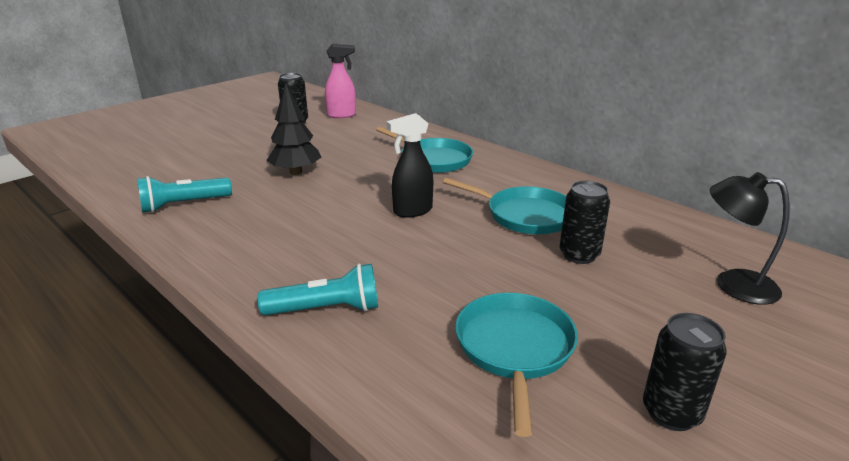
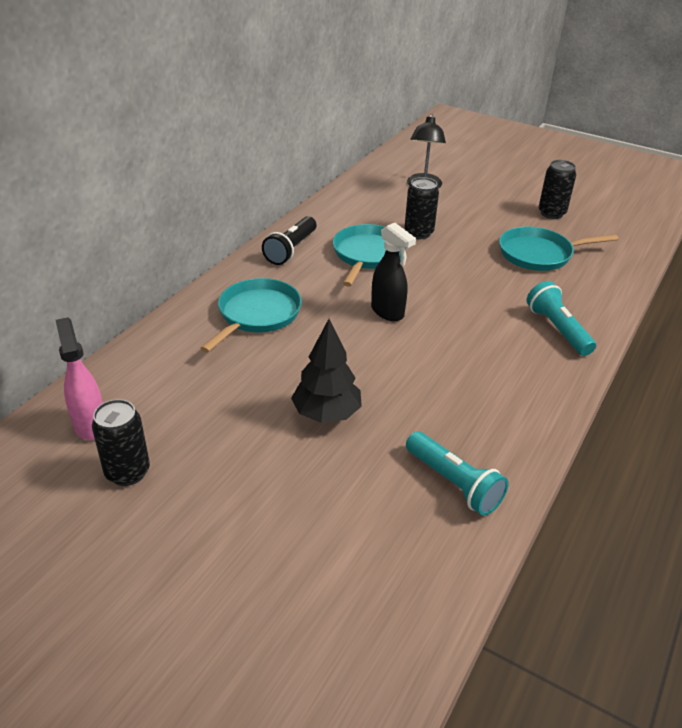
camera: 105 degrees left, 10 degrees up
none -> black flashlight [262,216,316,265]

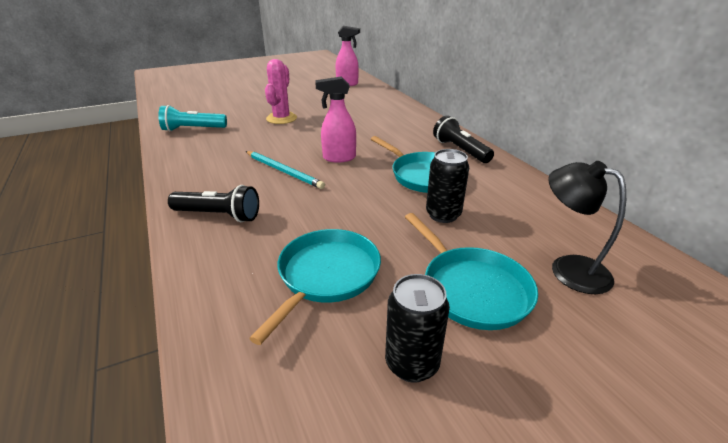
camera: 125 degrees right, 5 degrees down
black can [92,399,150,486] -> none
turquoise pan [200,278,302,353] -> turquoise pan moved to [405,213,538,330]
black tree [291,319,362,423] -> pink cactus [265,59,297,124]
black spray bottle [371,223,416,321] -> pink spray bottle [315,76,356,163]
turquoise flashlight [527,281,596,356] -> black flashlight [168,185,259,222]
none -> turquoise pencil [245,151,325,189]

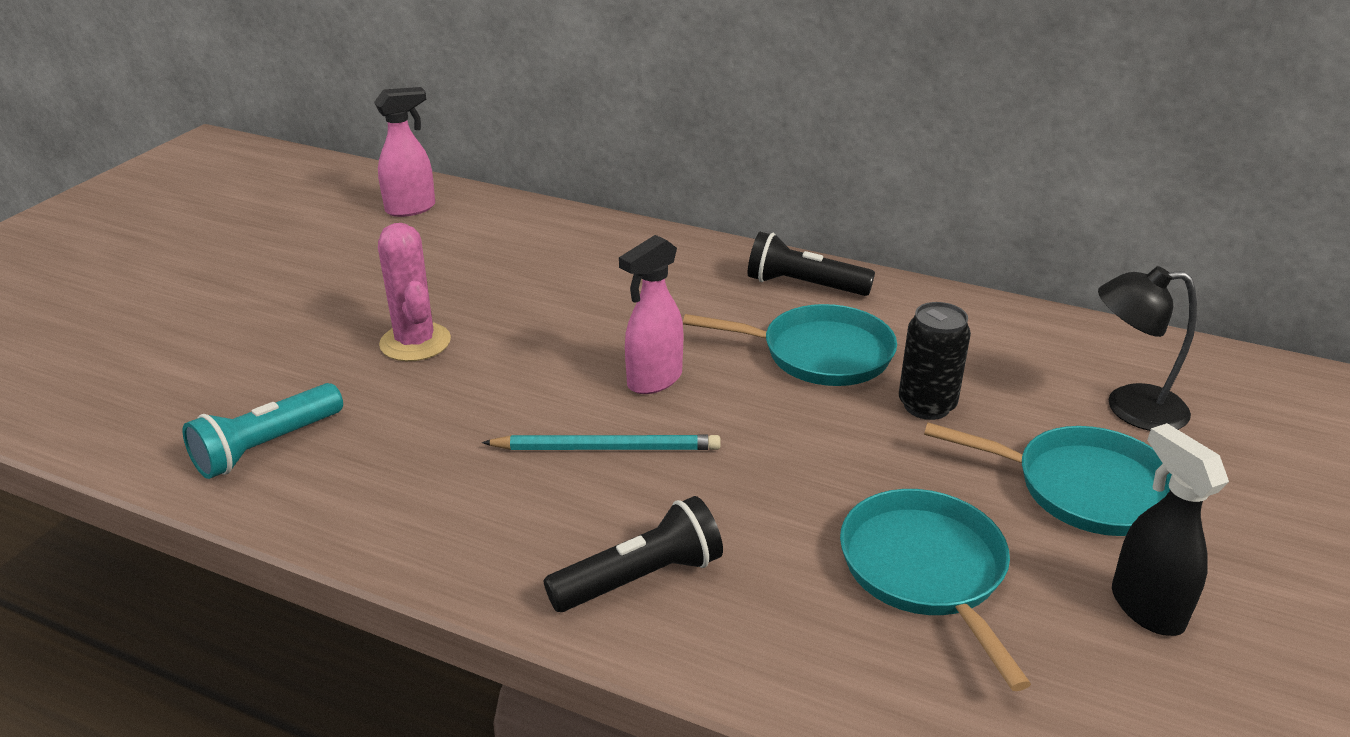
camera: 40 degrees left, 0 degrees up
black can [385,274,450,383] -> black spray bottle [1112,423,1229,636]

